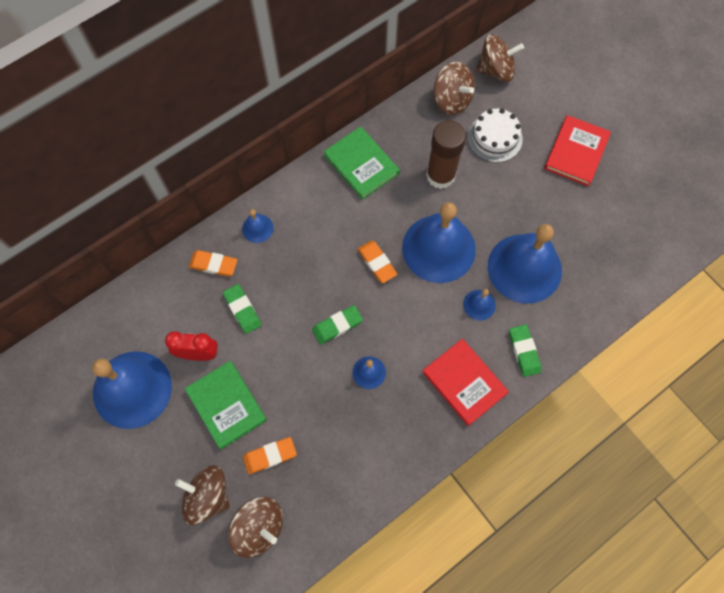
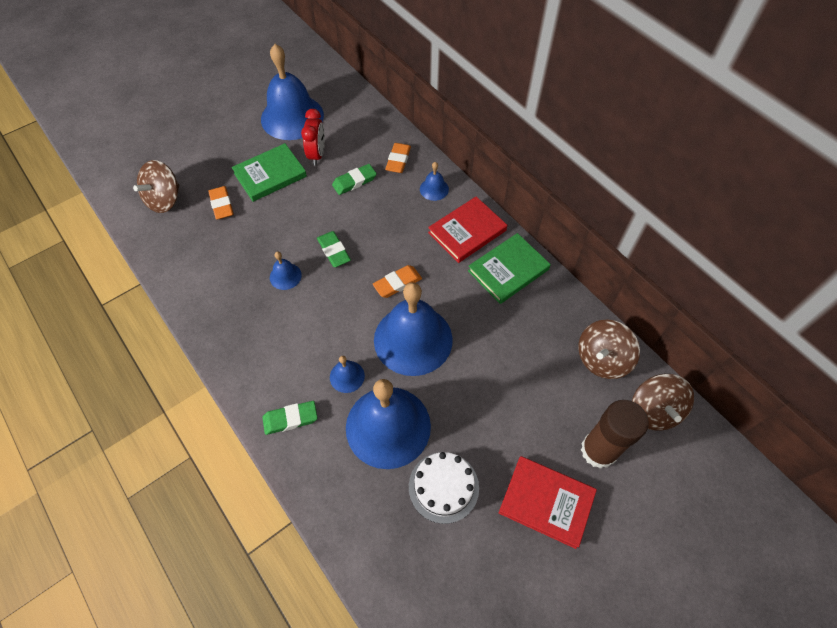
camera: 90 degrees right, 10 degrees down
brown spinning top [175,465,230,525] -> none
red book [423,339,509,426] -> red book moved to [428,197,507,263]
brown glue stick [426,120,466,189] -> brown glue stick moved to [581,400,648,469]
white cake [467,108,523,162] -> white cake moved to [409,452,479,524]

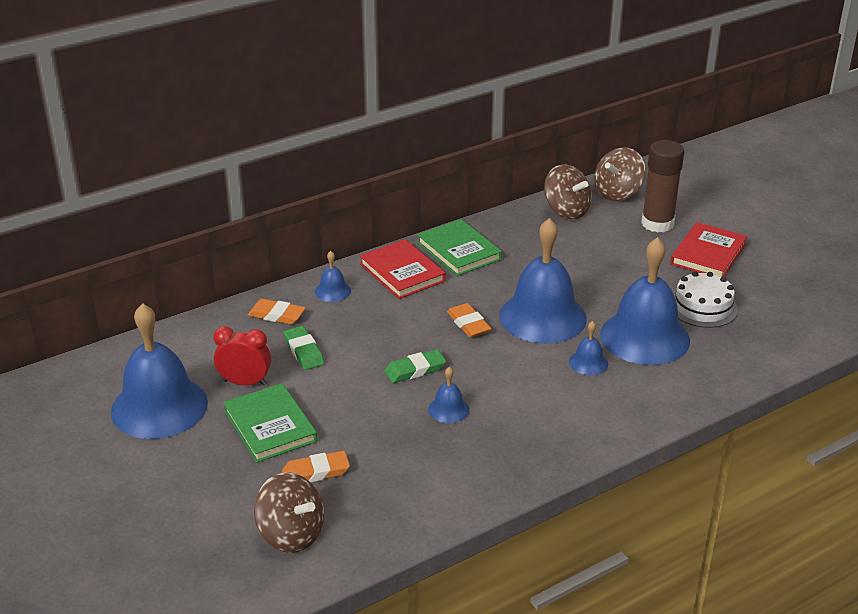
camera: 85 degrees left, 25 degrees down
green eraser [262,401,318,435] -> none
brown spinning top [632,374,694,431] -> brown spinning top turned 135 degrees clockwise [594,148,646,201]

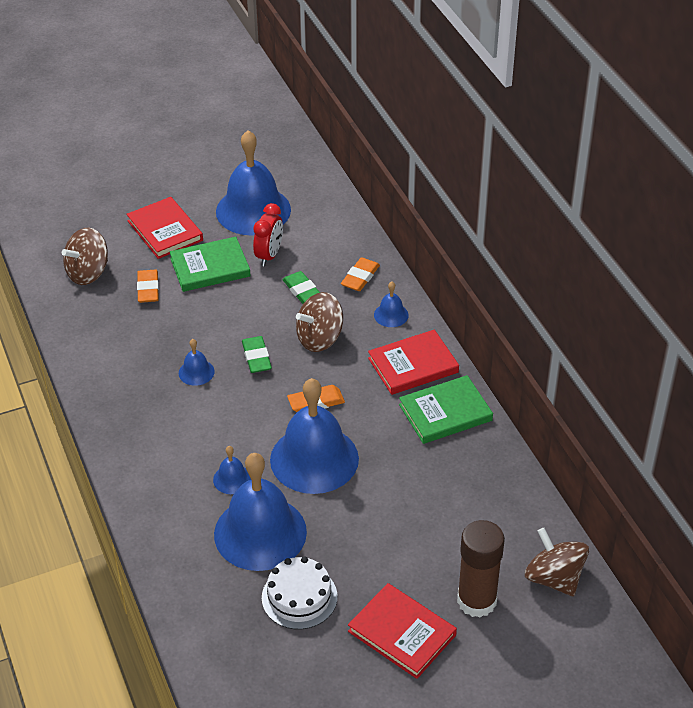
camera: 100 degrees right, 10 degrees up
green eraser [284,326,325,370] -> green eraser turned 75 degrees clockwise [282,271,320,304]
brown spinning top [544,164,592,219] -> brown spinning top moved to [296,292,343,352]
none -> red book [126,197,203,259]

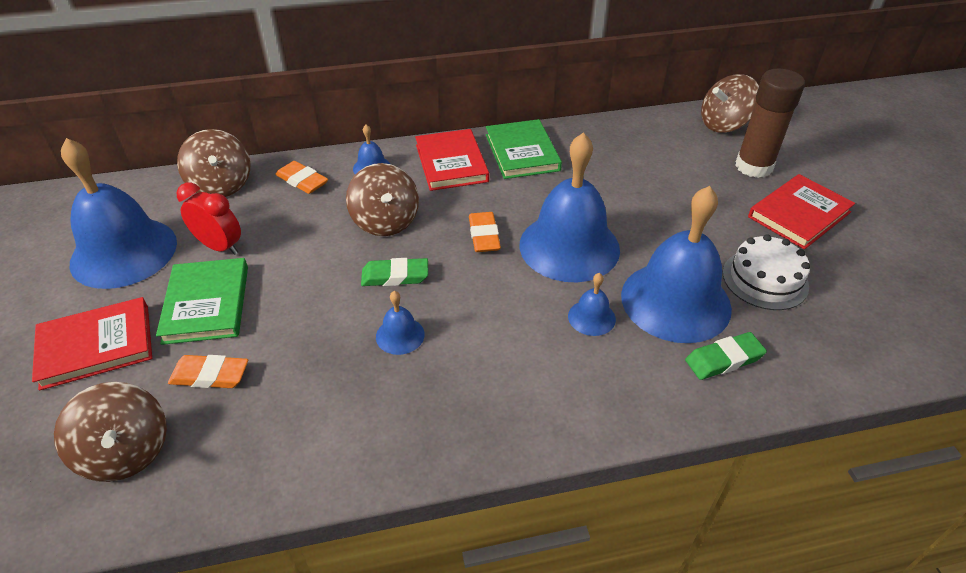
camera: 80 degrees left, 0 degrees up
green eraser [282,271,320,304] -> green eraser moved to [685,332,767,380]
none -> brown spinning top [177,129,251,197]

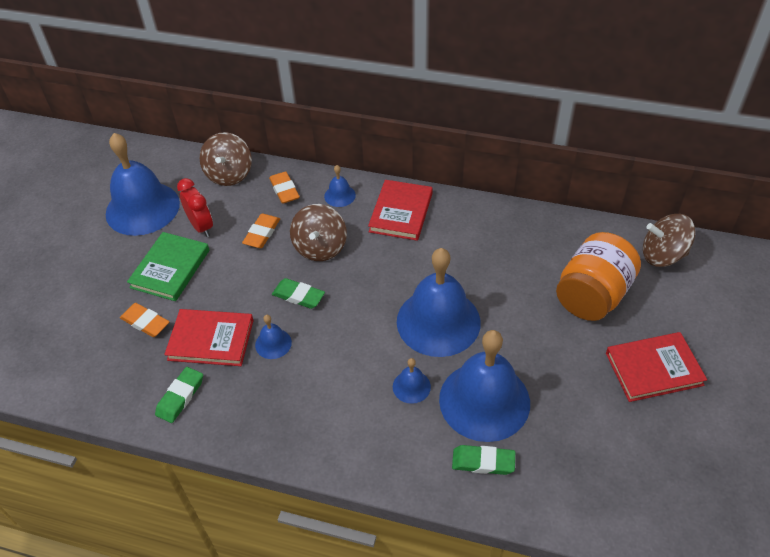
camera: 30 degrees right, 5 degrees up
red book [32,297,152,391] -> red book moved to [164,309,254,366]
brown spinning top [54,382,167,482] -> none
orange eraser [469,212,501,252] -> orange eraser moved to [242,213,280,248]
green book [486,119,562,179] -> none
white cake [723,234,810,310] -> none
brown glue stick [735,69,805,178] -> none
none -> green eraser [155,367,203,423]
none -> orange jar [556,232,641,321]

